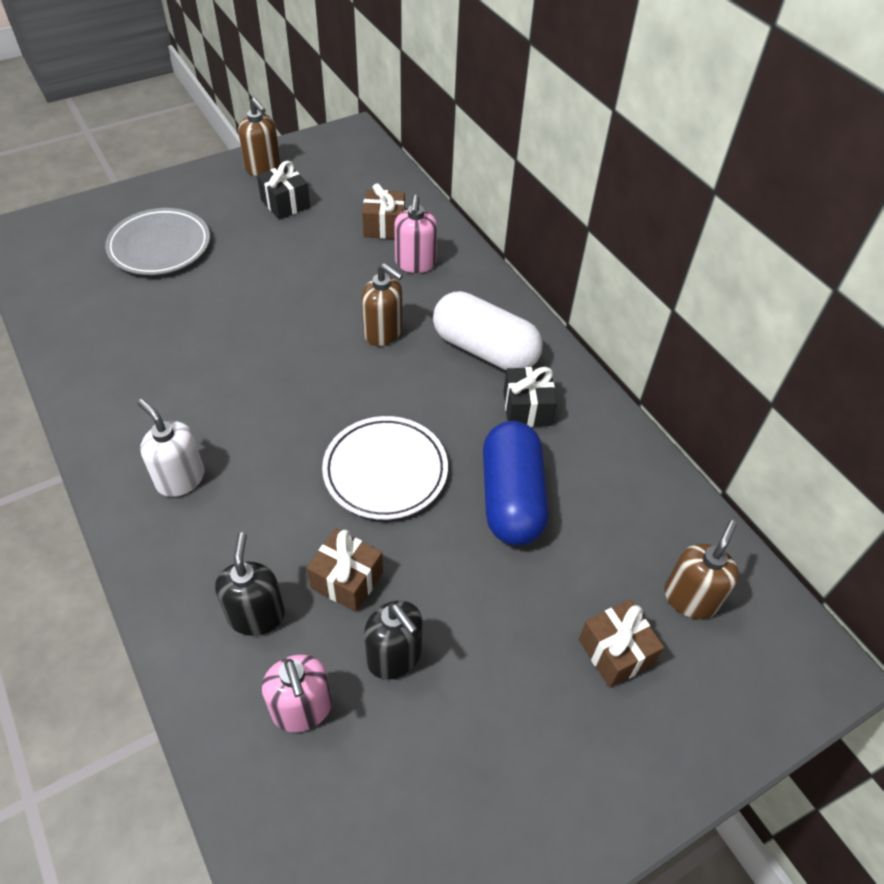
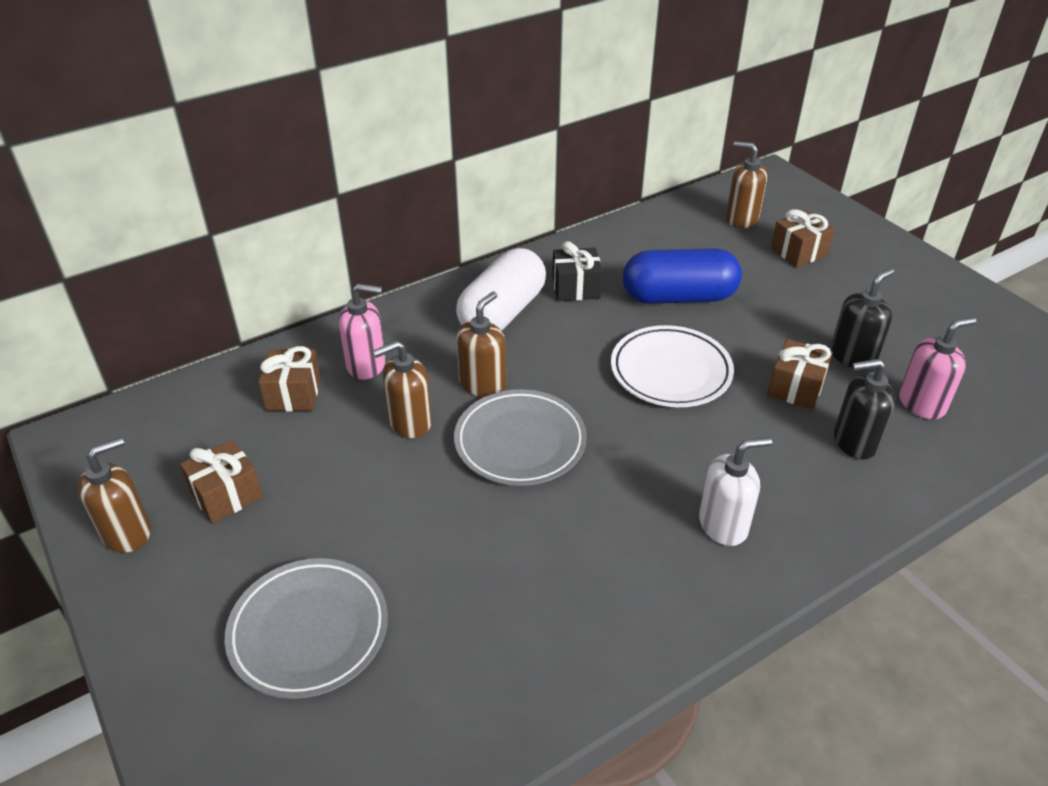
camera: 90 degrees left, 10 degrees down
white soap dispenser [137,399,205,497] -> white soap dispenser turned 150 degrees counterclockwise [699,437,772,546]
black gift [257,161,310,220] -> brown gift [180,439,263,524]
none -> brown soap dispenser [373,340,432,438]
none -> grey plate [454,389,587,486]

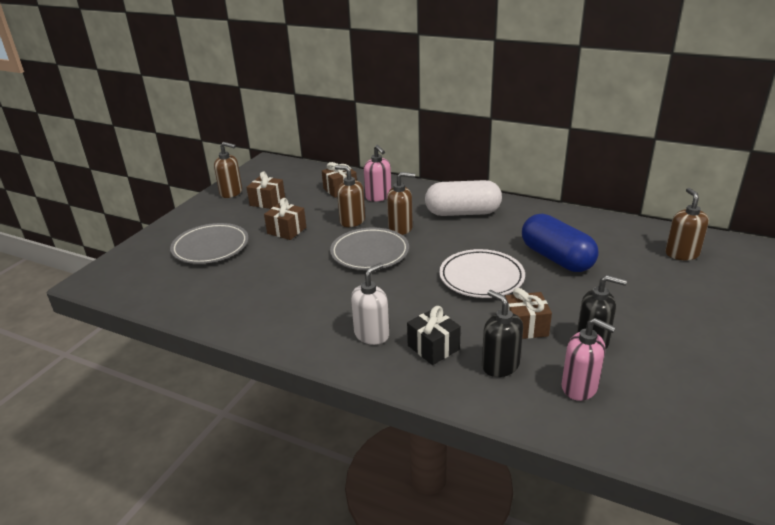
camera: 60 degrees right, 10 degrees down
black gift [552,241,603,301] -> black gift moved to [407,306,461,365]
white soap dispenser [699,437,772,546] -> white soap dispenser turned 90 degrees counterclockwise [351,263,389,345]
brown gift [771,209,835,267] -> brown gift moved to [264,198,306,240]

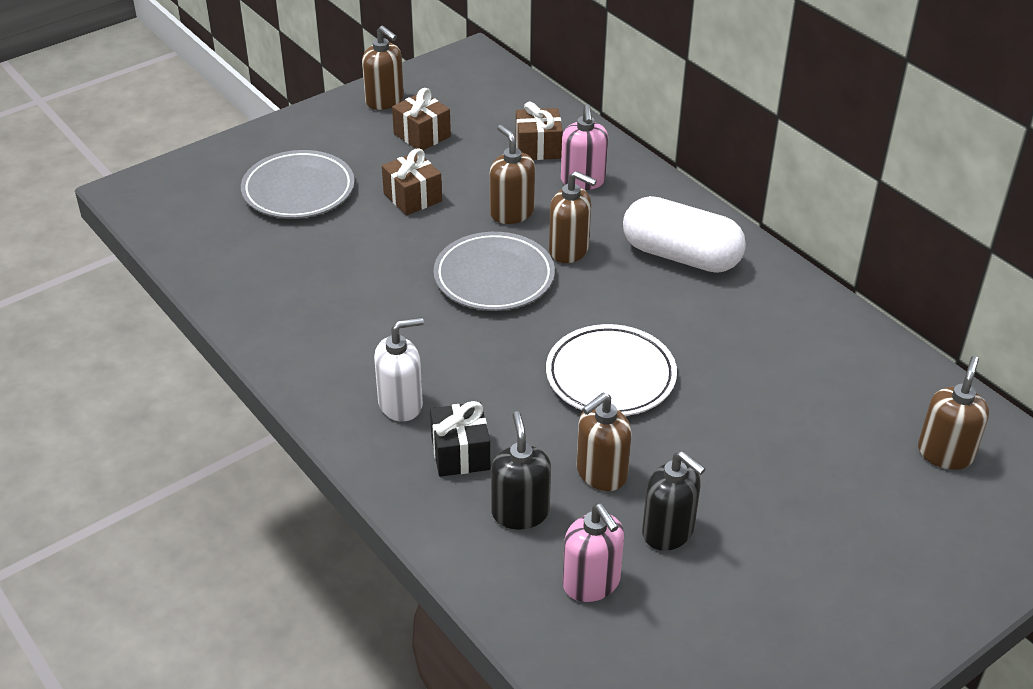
camera: 25 degrees right, 10 degrees up
brown gift [505,288,552,339] -> brown soap dispenser [577,393,632,491]
blue capsule [522,214,599,272] -> none

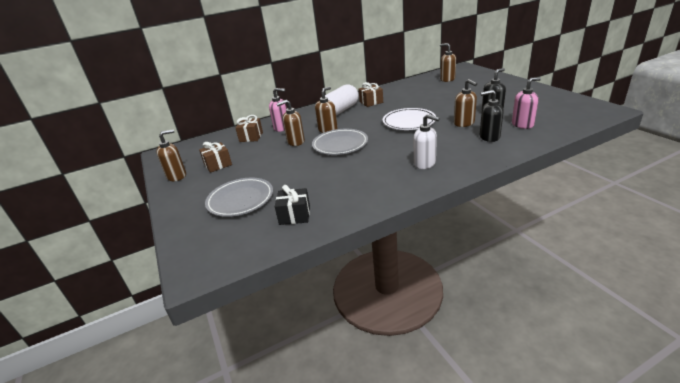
camera: 75 degrees left, 10 degrees down
white soap dispenser [374,317,424,421] -> white soap dispenser turned 135 degrees clockwise [414,114,440,169]
brown gift [382,148,442,215] -> brown gift moved to [359,82,383,107]
black gift [430,401,490,477] -> black gift moved to [275,185,310,225]

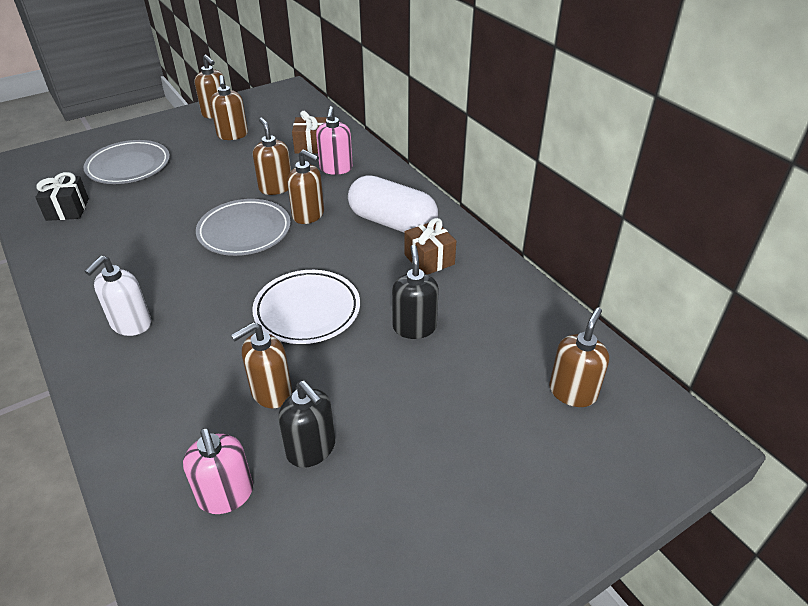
camera: 80 degrees right, 10 degrees up
brown gift [199,142,232,173] -> brown soap dispenser [210,75,248,140]
black soap dispenser [480,90,504,142] -> black soap dispenser moved to [392,245,439,339]

